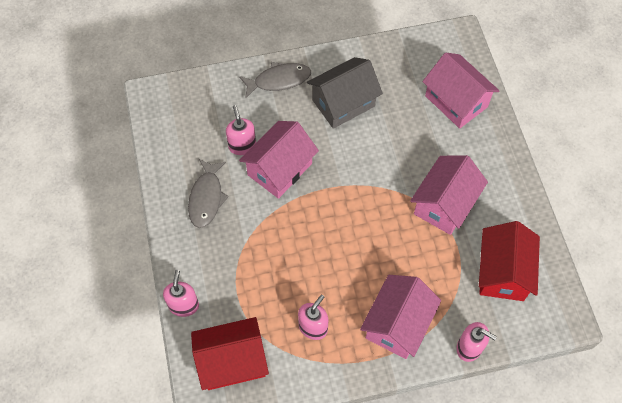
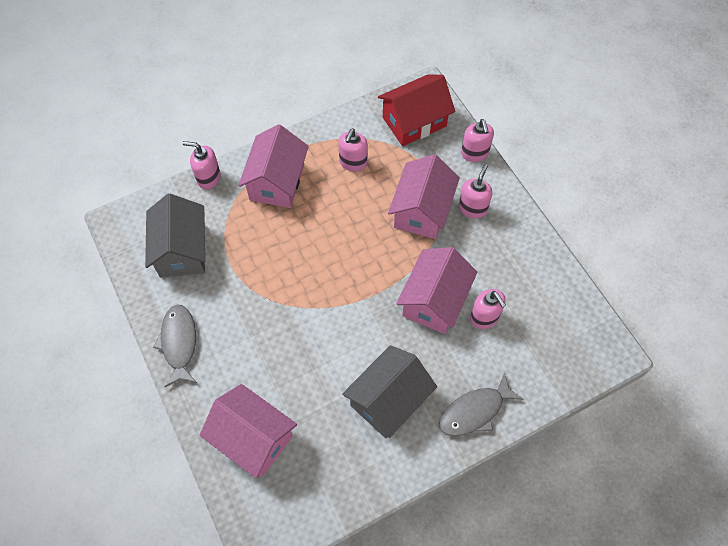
camera: 165 degrees right, 0 degrees up
grey fish [188,159,229,228] -> grey fish moved to [153,305,197,387]
pink house [410,155,488,235] -> pink house moved to [388,154,460,239]
red house [479,221,540,301] -> grey house [145,194,206,277]
none -> pink soap dispenser [458,165,492,219]

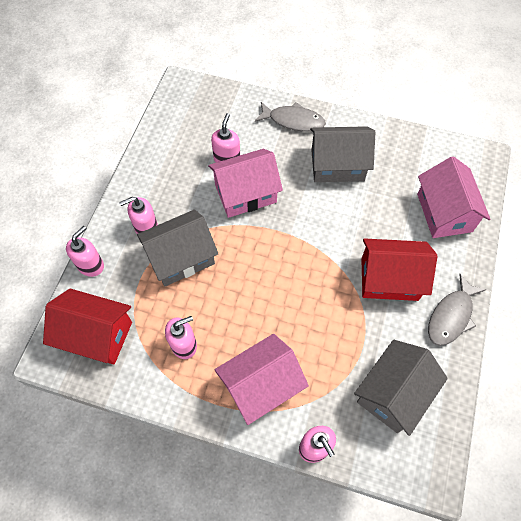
camera: 135 degrees left, 0 degrees up
pink house [388,154,460,239] -> grey house [137,210,218,287]
none -> red house [361,238,437,301]

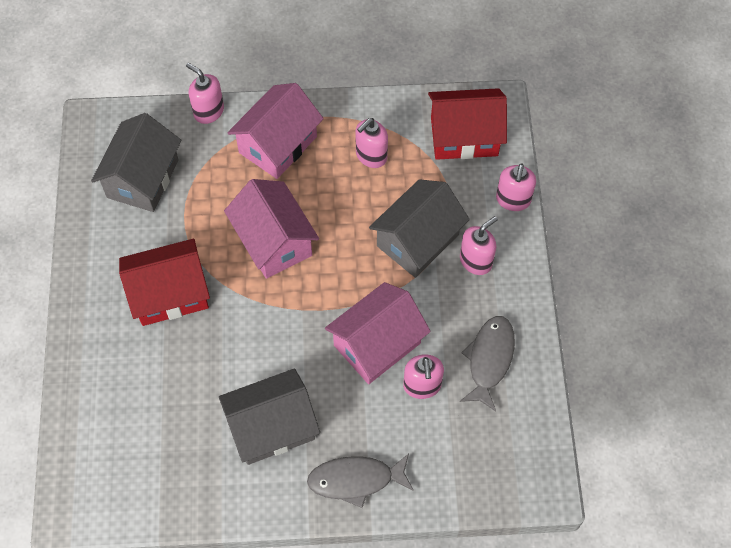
camera: 160 degrees right, 0 degrees up
pink house [417,156,490,238] -> pink house moved to [224,179,319,279]
grey fish [428,274,487,346] -> grey fish moved to [460,316,515,412]

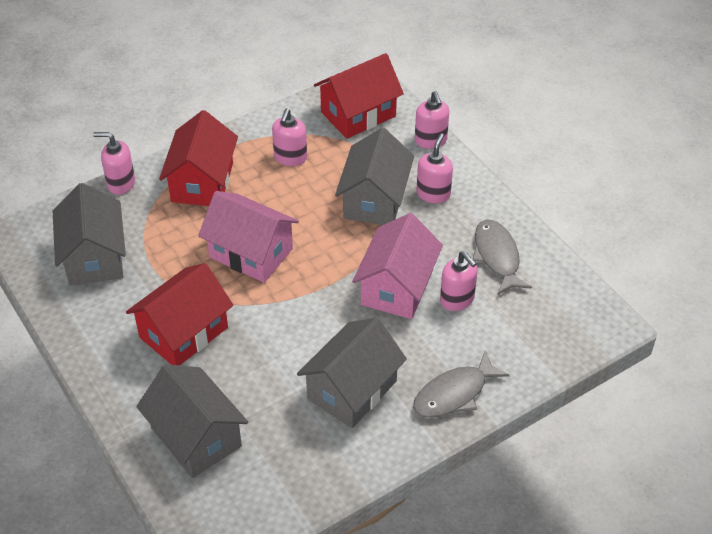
camera: 30 degrees left, 15 degrees down
pink house [227,83,324,179] -> red house [159,110,238,206]
none -> grey house [136,364,248,478]

